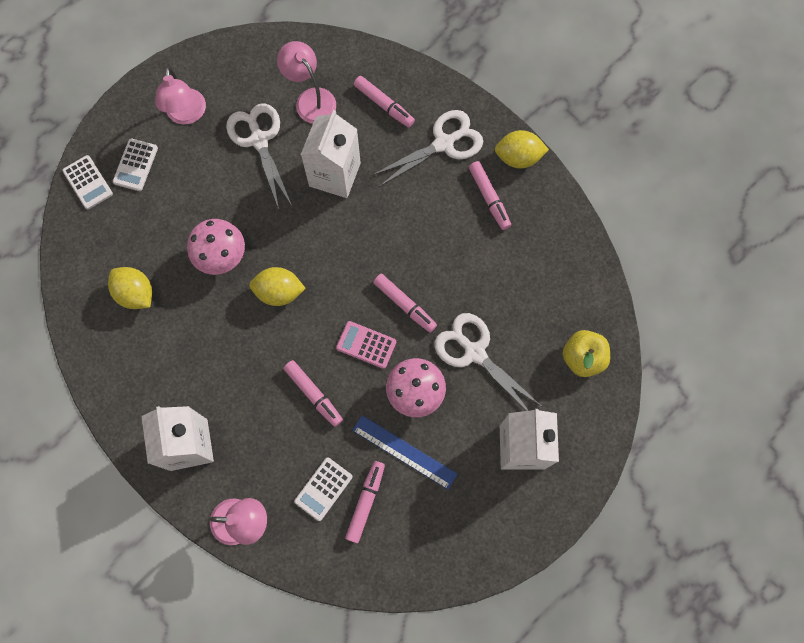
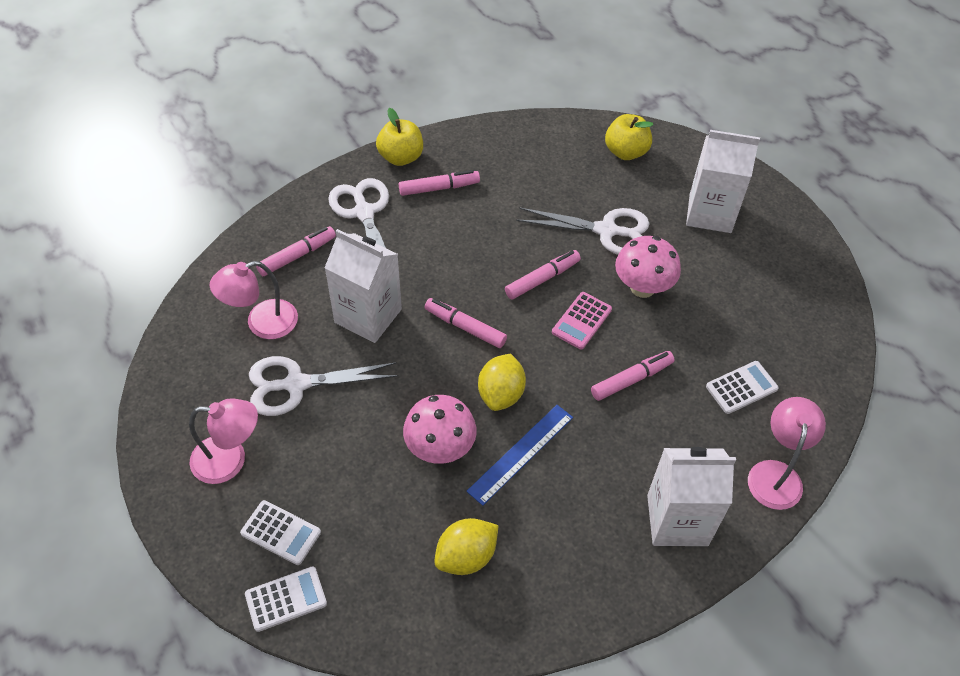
camera: 80 degrees left, 20 degrees down
white calculator [294,457,353,521] -> white calculator turned 75 degrees counterclockwise [706,361,779,414]
pink marker [345,461,385,543] -> pink marker moved to [424,298,507,348]
blue ruler [352,415,457,490] -> blue ruler moved to [466,405,573,506]
white scissors [435,313,541,411] -> white scissors turned 135 degrees counterclockwise [516,207,650,255]
yellow lemon [495,130,549,169] -> yellow apple [376,108,423,166]

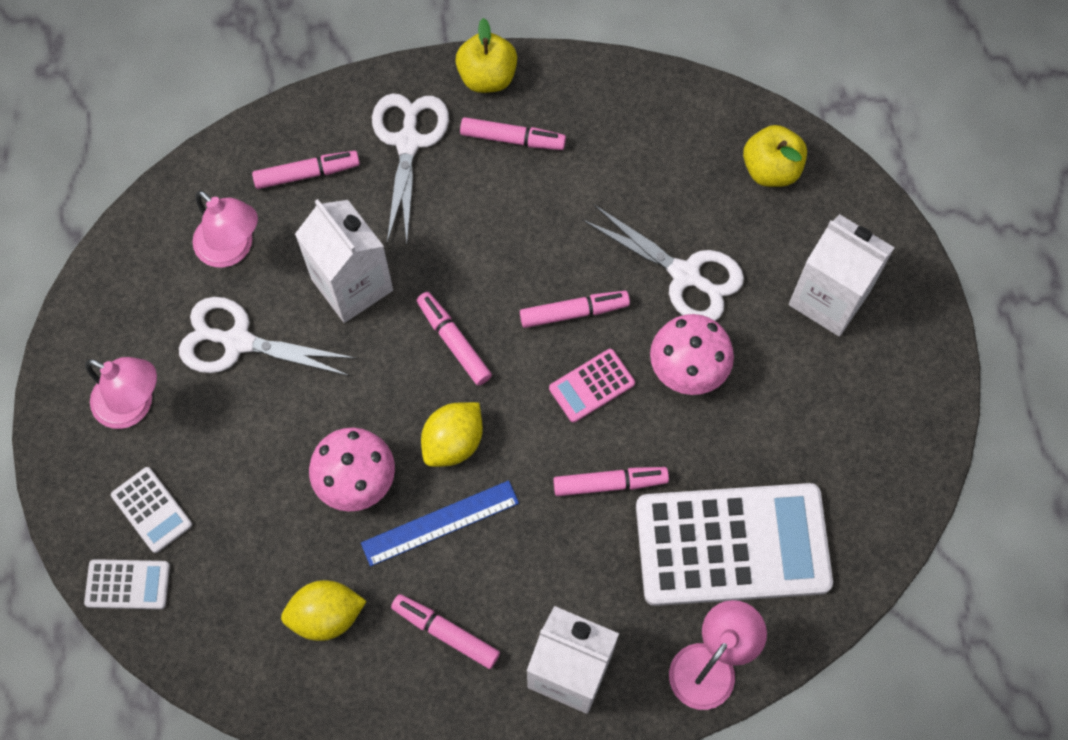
camera: 25 degrees right, 15 degrees up
pink lamp [210,261,298,339] -> pink lamp turned 135 degrees counterclockwise [192,190,258,268]
white calculator [706,361,779,414] -> white calculator [636,483,833,606], size x2.34
none -> pink marker [391,594,500,669]

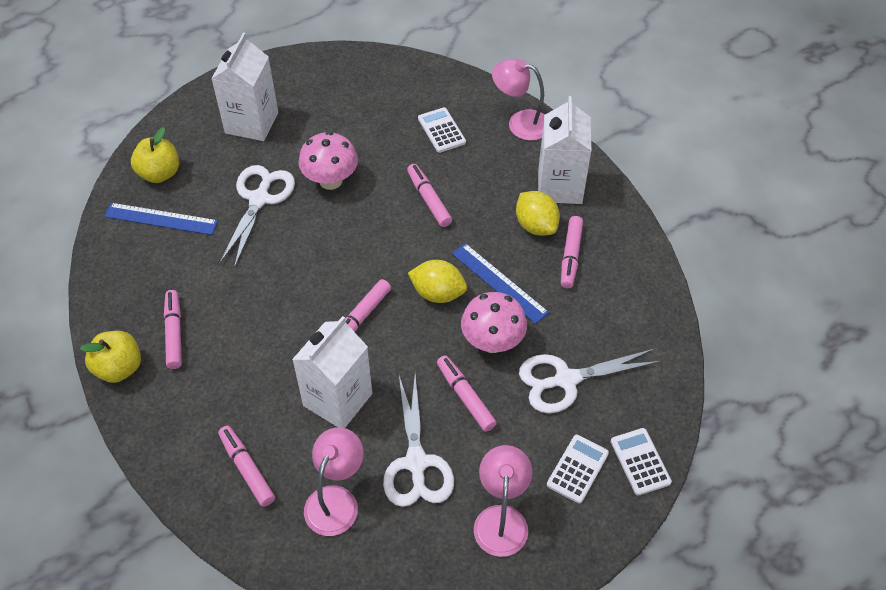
camera: 110 degrees left, 15 degrees down
yellow lemon [281,580,366,641] -> yellow lemon moved to [516,191,560,236]
white scissors [372,93,449,243] -> white scissors moved to [519,349,661,413]
pink marker [520,291,630,328] -> pink marker moved to [437,355,497,432]
pink calculator [549,349,635,423] -> none
white calculator [636,483,833,606] -> white calculator [418,107,466,153], size x0.43
none -> blue ruler [104,203,218,235]

